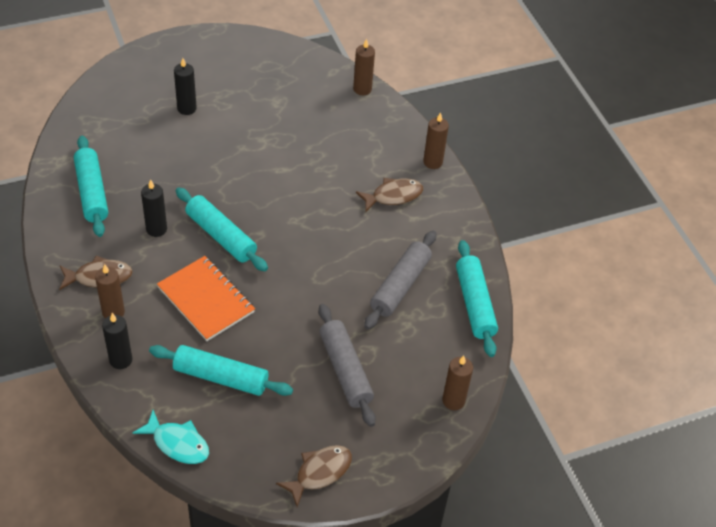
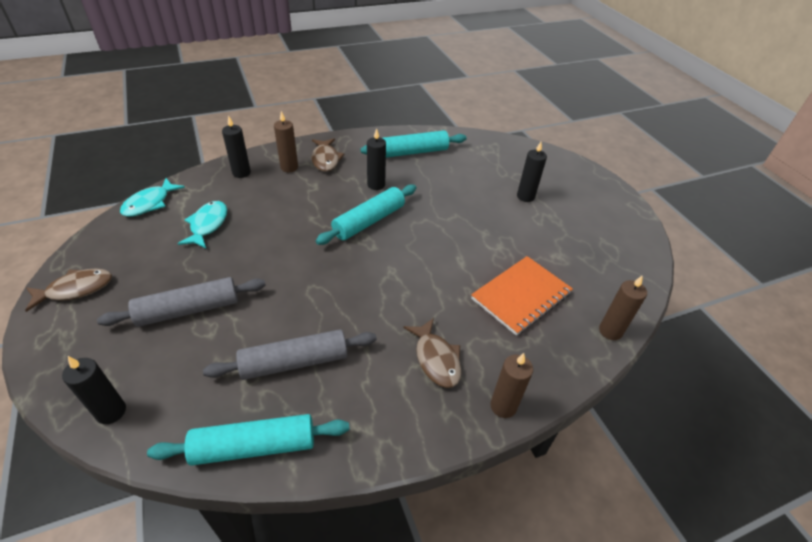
camera: 90 degrees right, 5 degrees down
turquoise rolling pin [149,345,293,396] -> turquoise fish [178,201,227,248]
orange notebook [157,256,255,341] -> orange notebook moved to [471,256,573,336]
brown fish [276,445,352,507] -> brown fish turned 75 degrees counterclockwise [25,268,112,312]
grey rolling pin [364,231,436,329] -> grey rolling pin turned 45 degrees counterclockwise [203,329,377,380]
brown candle [442,356,473,410] -> black candle [62,356,126,424]

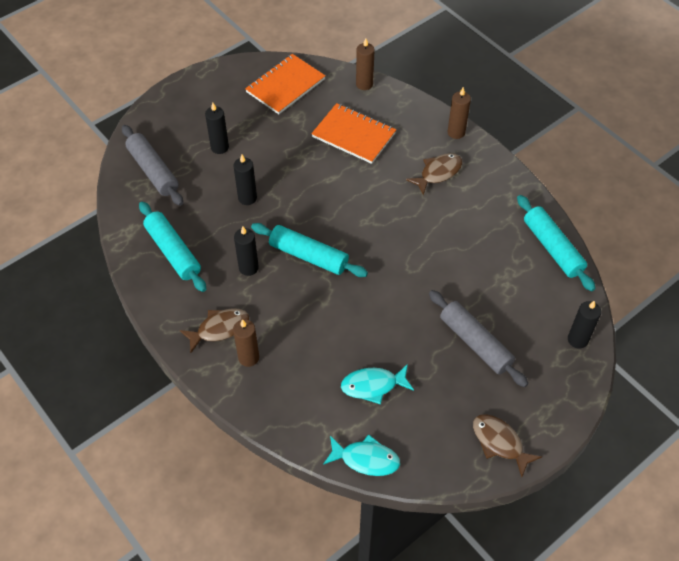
camera: 105 degrees left, 10 degrees up
grey rolling pin [203,329,377,380] -> grey rolling pin moved to [122,125,183,206]
black candle [222,115,251,178] -> black candle moved to [234,155,257,205]
none -> orange notebook [245,54,325,114]

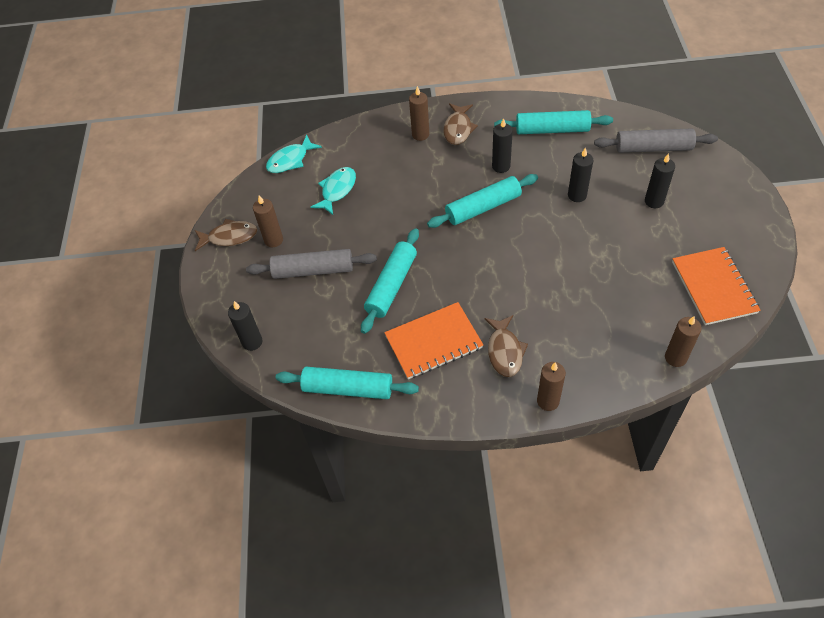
camera: 130 degrees right, 0 degrees up
orange notebook [311,103,396,164] -> orange notebook moved to [384,302,483,379]
none -> brown candle [253,196,283,247]
none -> turquoise rolling pin [361,228,419,334]

